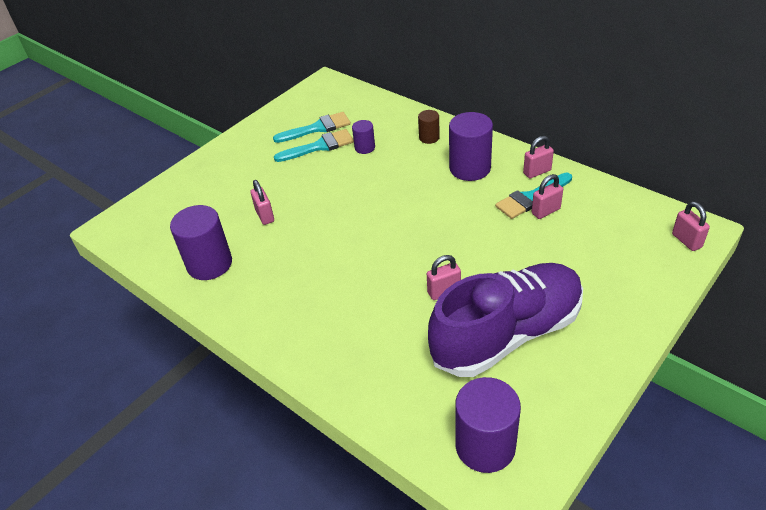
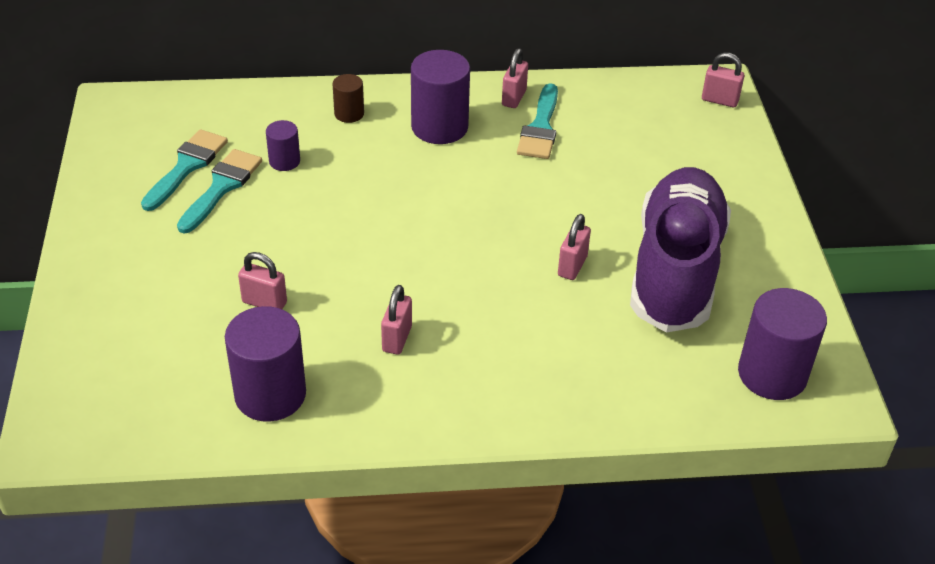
camera: 50 degrees left, 0 degrees up
pink padlock [532,174,563,219] -> pink padlock moved to [381,285,412,355]

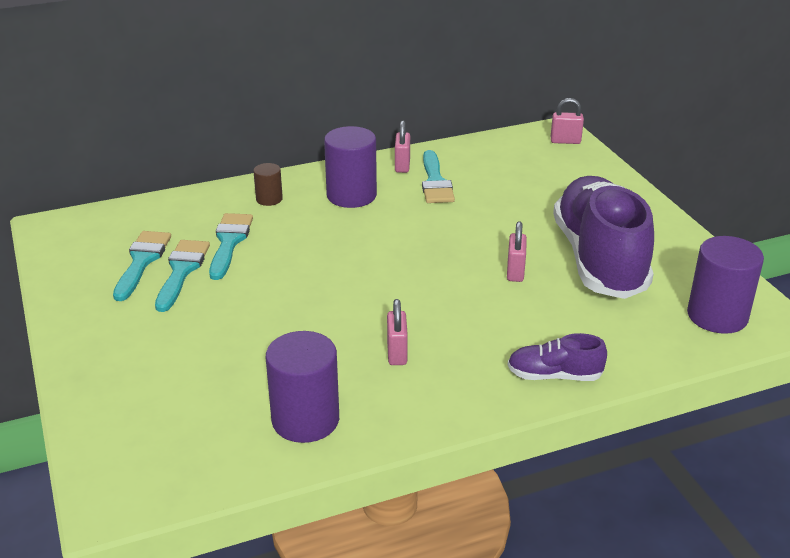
camera: 15 degrees left, 10 degrees down
pink padlock [238,252,287,309] -> none
purple cylinder [266,120,300,171] -> turquoise brush [209,213,253,280]
none -> purple shoe [508,333,607,381]

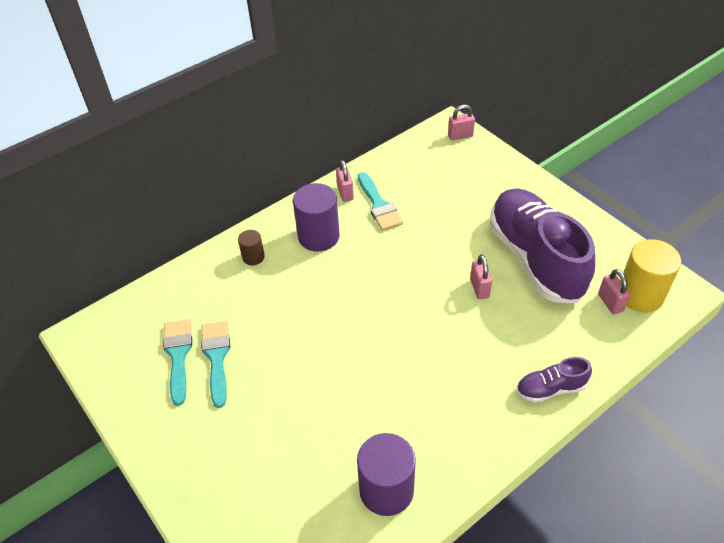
camera: 15 degrees left, 15 degrees up
turquoise brush [209,213,253,280] -> none
pink padlock [387,299,408,365] -> pink padlock moved to [598,269,630,314]
purple cylinder [687,236,764,334] -> yellow cylinder [620,239,681,312]

